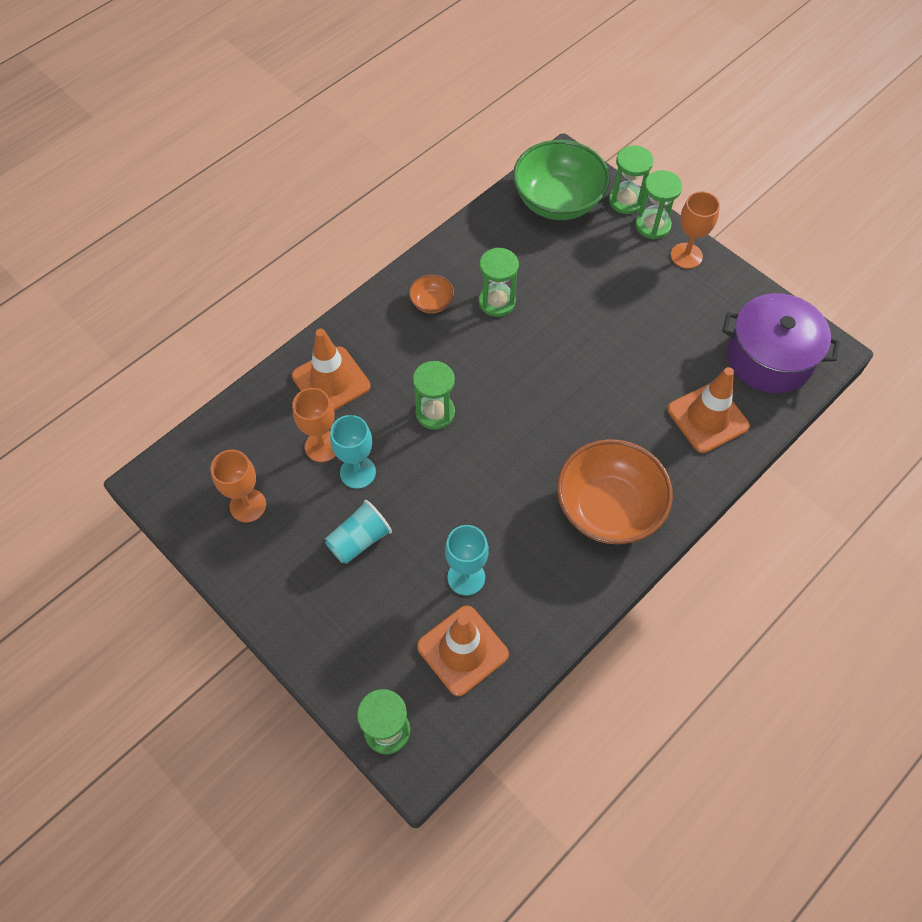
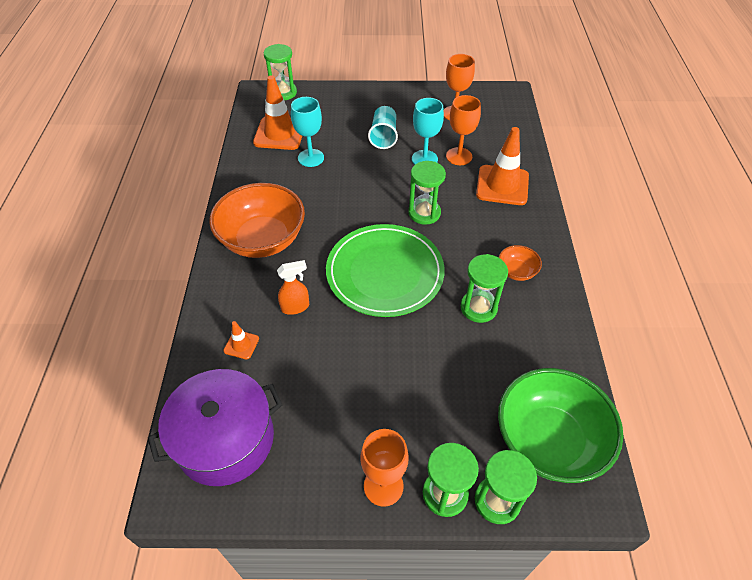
camera: 135 degrees right, 10 degrees down
orange traffic cone [667,367,750,453] -> orange traffic cone [223,321,259,360], size x0.46
none -> orange spray bottle [277,260,309,315]
none -> green plate [326,224,445,317]

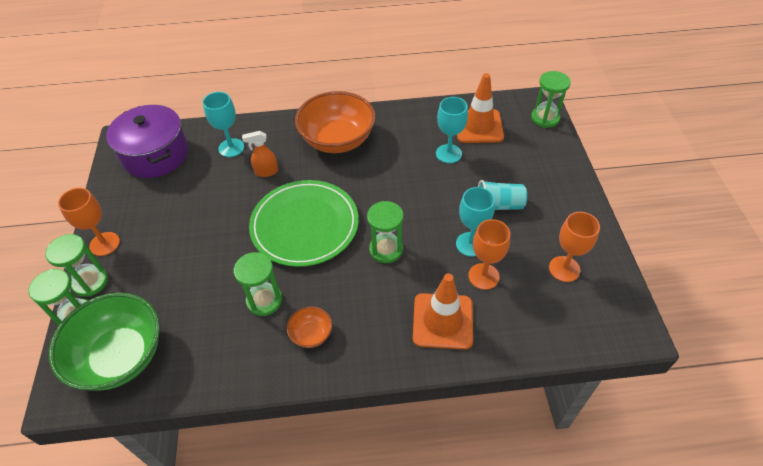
camera: 85 degrees right, 0 degrees up
orange traffic cone [223,321,259,360] -> turquoise goblet [203,92,244,157]
orange spray bottle [277,260,309,315] -> orange spray bottle turned 105 degrees clockwise [242,131,278,177]

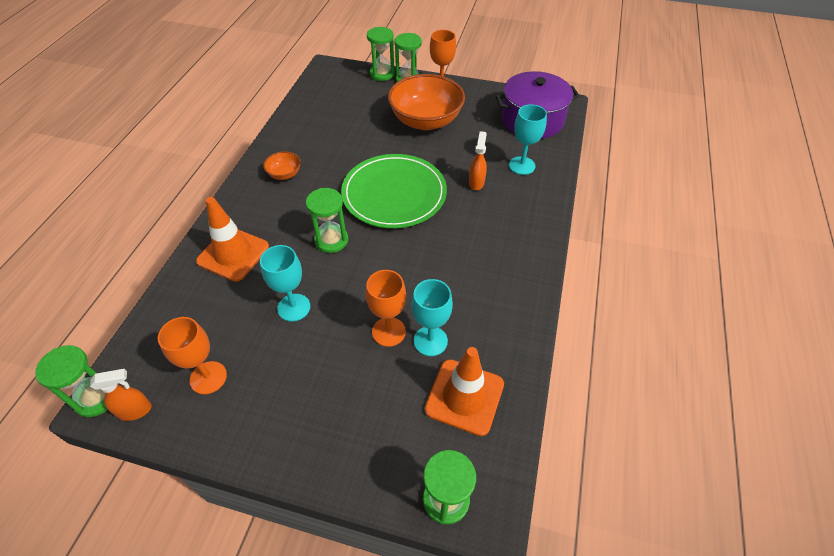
camera: 110 degrees right, 0 degrees up
green bowl [49,293,160,391] -> none
green hourglass [234,252,282,316] -> green hourglass moved to [35,345,108,417]
orange bowl [295,91,375,153] -> orange bowl moved to [388,74,465,130]
orange goblet [468,219,510,290] -> orange goblet moved to [366,270,406,347]
turquoise cup [478,180,527,210] -> none
none -> orange spray bottle [90,369,152,421]

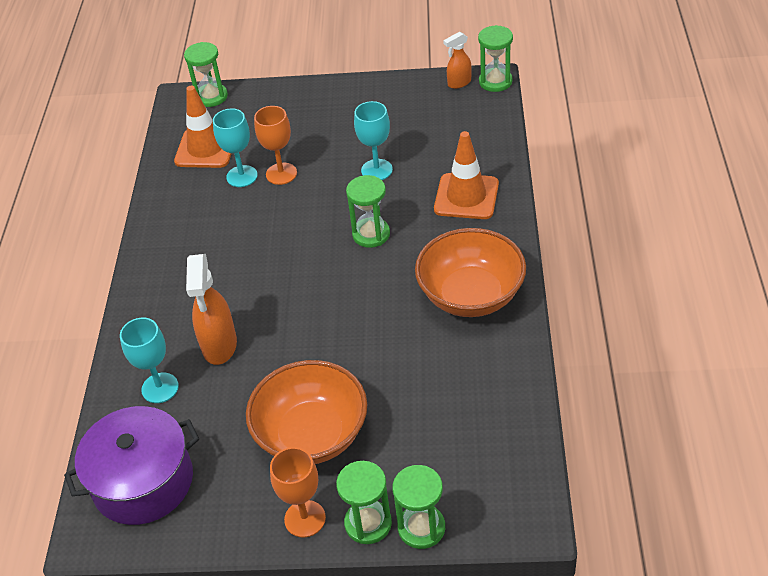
camera: 170 degrees right, 5 degrees down
orange goblet [158,317,227,394] -> none
orange bowl [263,151,301,180] -> orange bowl [415,228,526,317], size x2.24
green plate [341,154,447,228] -> none
orange spray bottle [469,131,487,190] -> orange spray bottle [186,254,237,365], size x1.71

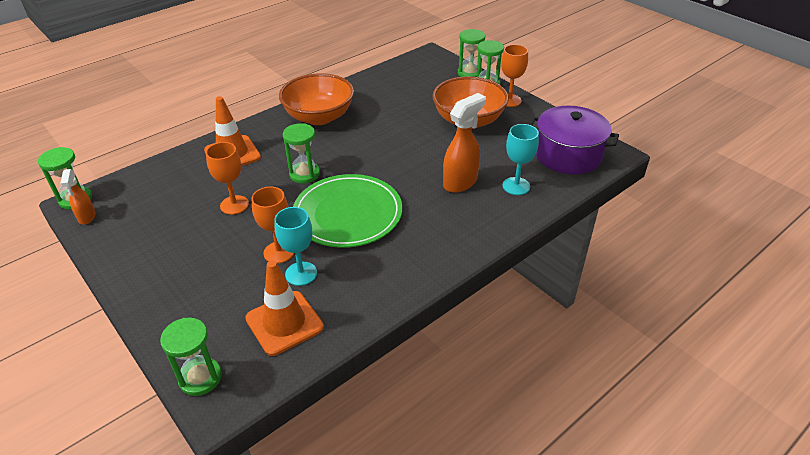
camera: 135 degrees left, 5 degrees down
turquoise goblet [354,101,393,180] -> orange goblet [206,142,249,215]
orange spray bottle [443,32,472,89] -> orange spray bottle turned 60 degrees clockwise [60,169,96,225]
none -> green plate [293,174,402,248]

